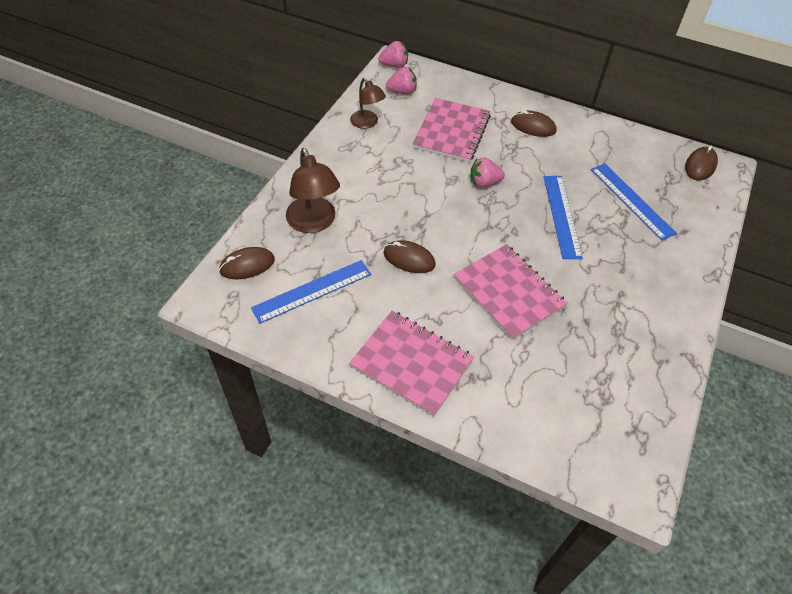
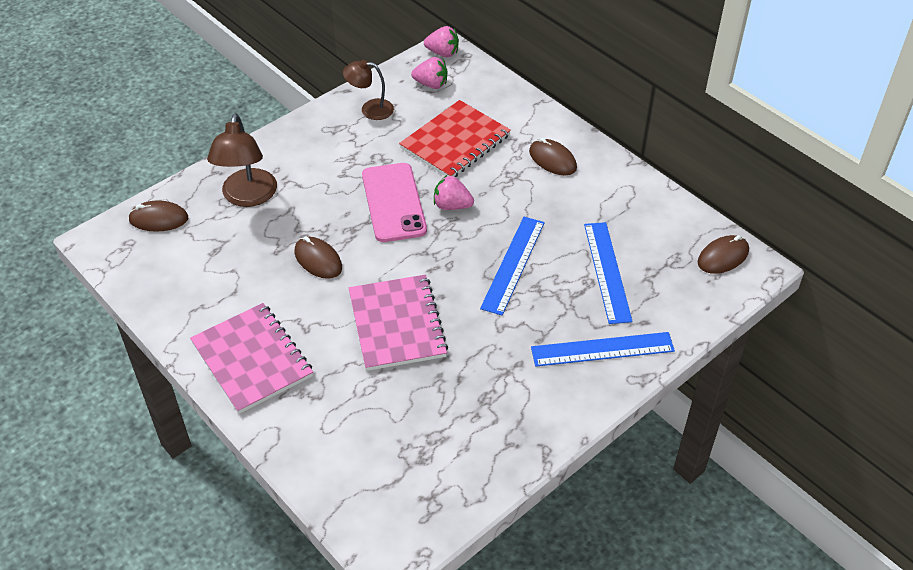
camera: 25 degrees right, 5 degrees down
blue ruler [251,260,371,324] -> blue ruler moved to [531,332,675,367]
brown lamp [350,78,386,129] -> brown lamp turned 105 degrees clockwise [343,60,394,120]
pink notebook [412,98,491,162] -> red notebook [399,100,511,177]
none -> pink phone [362,163,427,242]

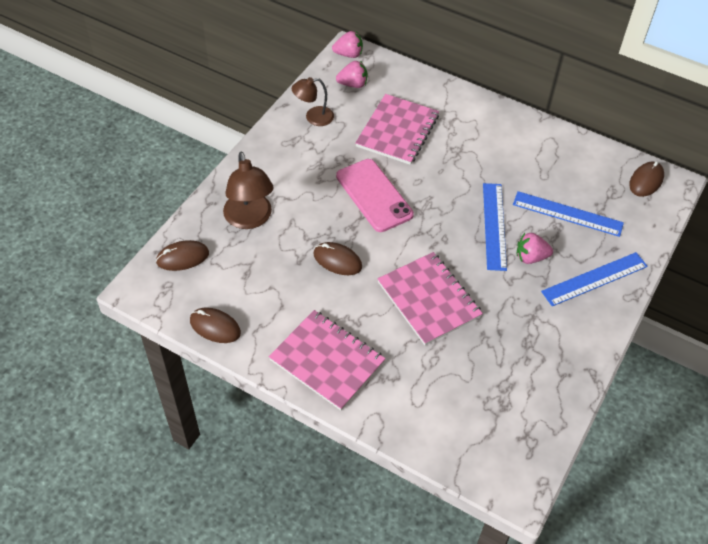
camera: 20 degrees left, 5 degrees up
red notebook [399,100,511,177] -> pink notebook [355,94,439,165]
pink strawberry [434,175,474,210] -> pink strawberry moved to [517,233,553,264]
brown mouse [529,138,577,175] -> brown mouse moved to [190,307,241,343]
blue ruler [584,222,633,324] -> blue ruler turned 45 degrees counterclockwise [513,191,624,237]

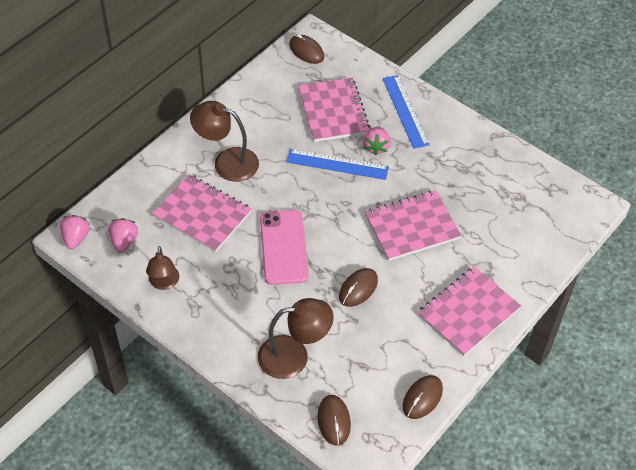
camera: 80 degrees left, 0 degrees up
pink phone [336,159,414,232] -> pink phone turned 75 degrees counterclockwise [260,210,309,285]
blue ruler [513,191,624,237] -> pink notebook [298,78,370,142]
none -> brown lamp [190,101,259,182]

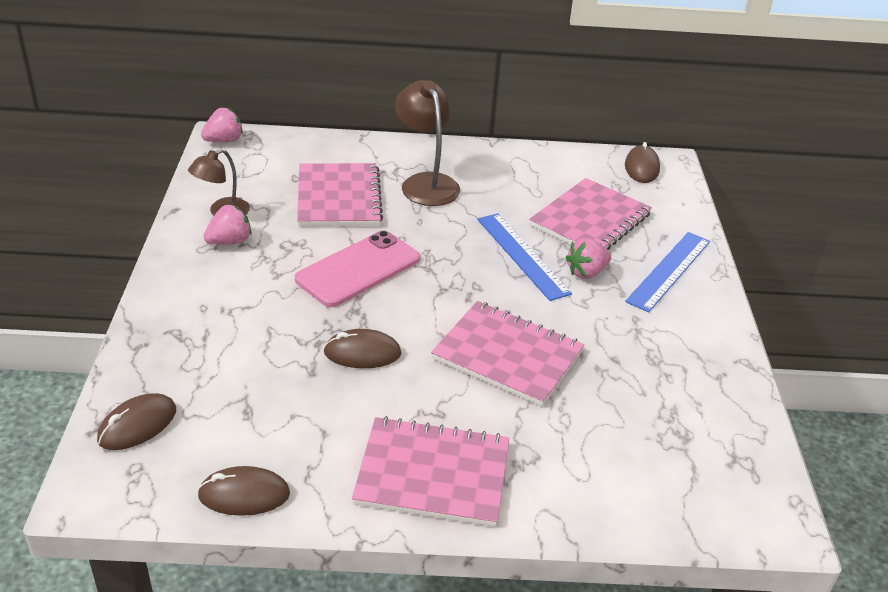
camera: 50 degrees right, 15 degrees down
pink strawberry [109,218,138,253] -> pink strawberry moved to [203,205,252,245]
brown lamp [258,298,334,379] -> none

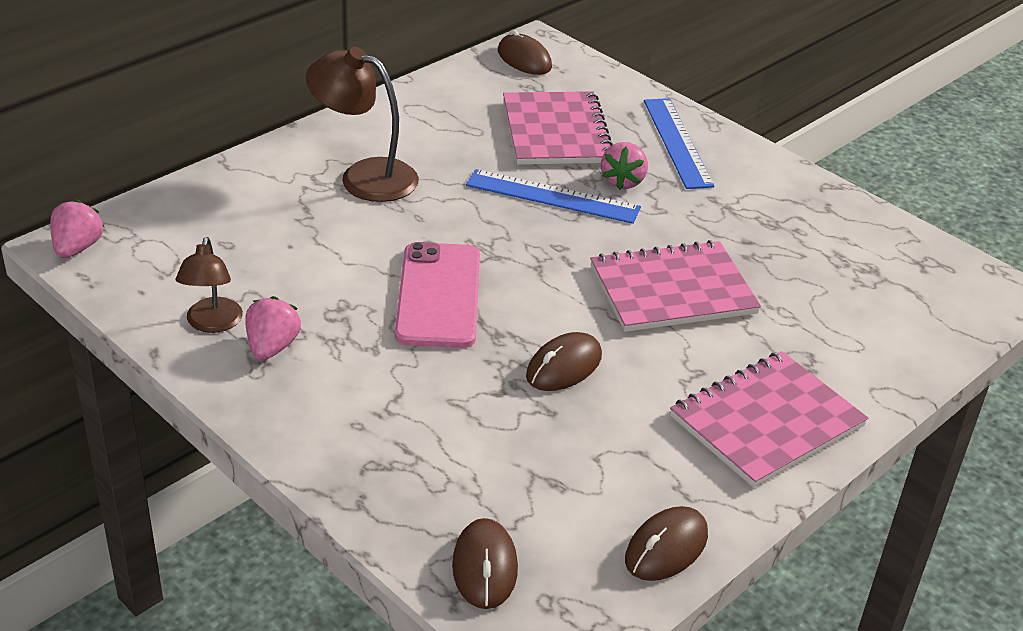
camera: 45 degrees left, 0 degrees up
pink notebook [297,163,383,226] -> none

